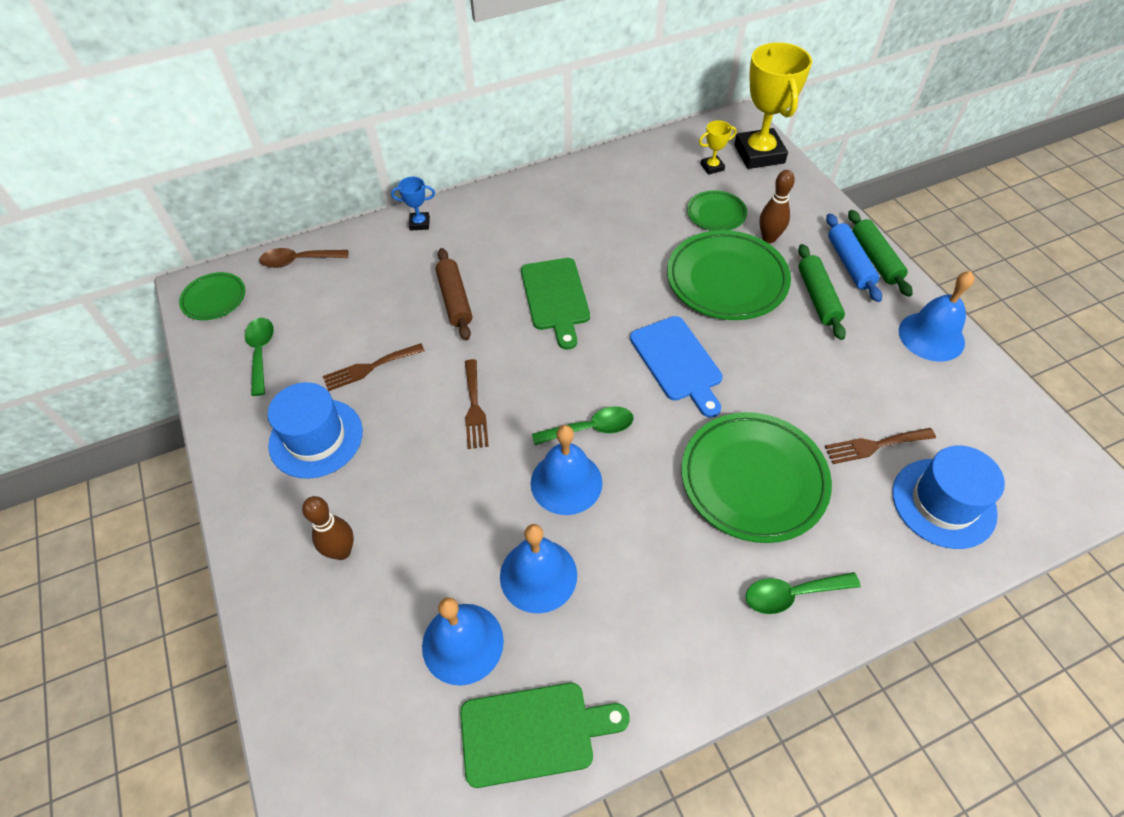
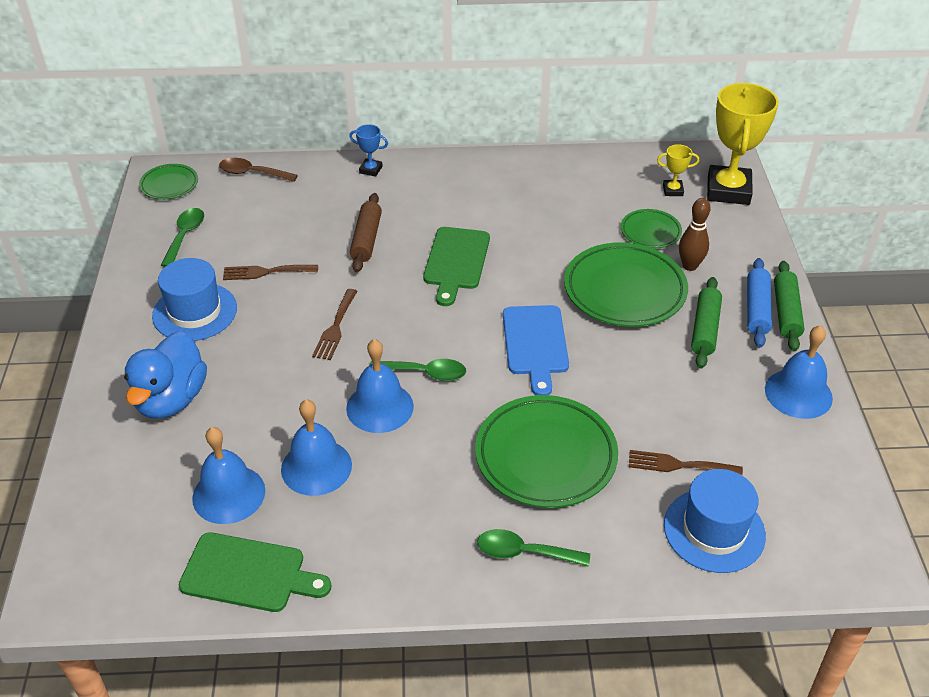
camera: 20 degrees right, 10 degrees down
brown bowling pin [302,496,354,560] -> blue duck [124,331,207,418]

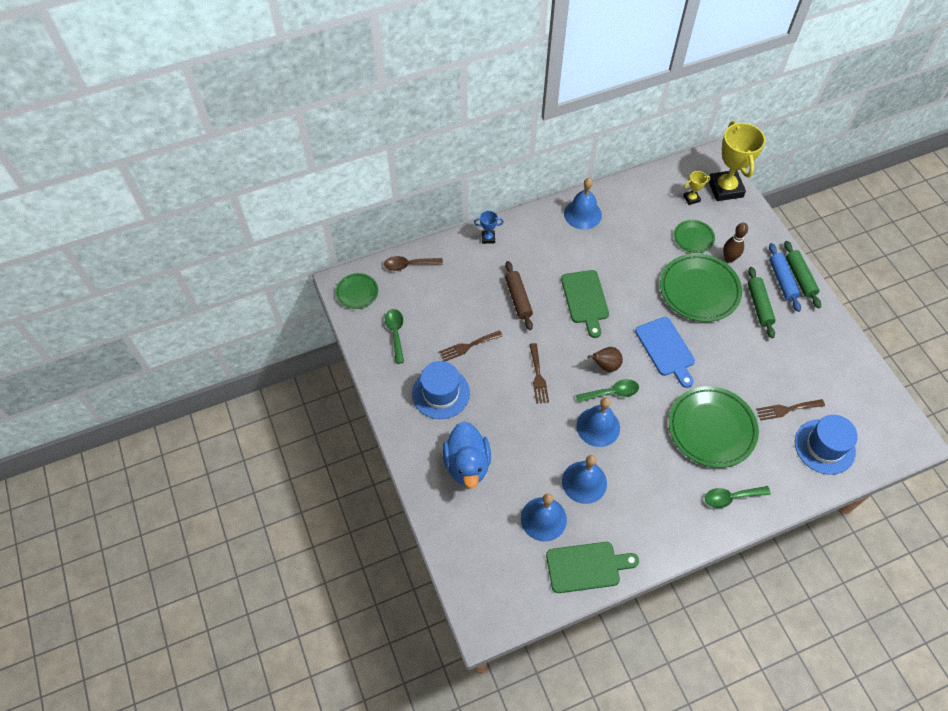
camera: 20 degrees left, 15 degrees up
blue bell [765,325,833,419] -> blue bell moved to [564,178,602,230]
none -> brown pear [588,347,623,372]

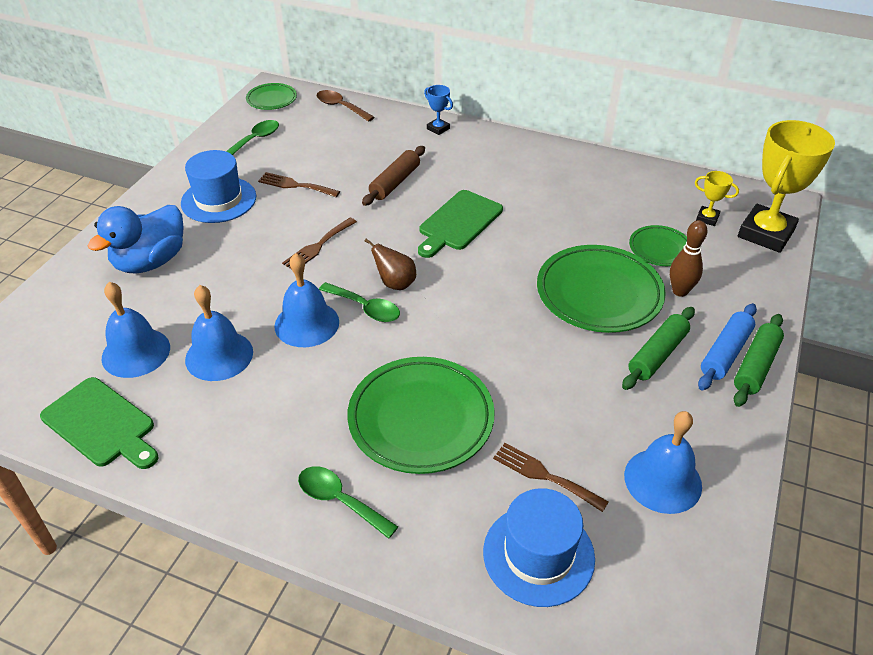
camera: 45 degrees right, 15 degrees down
blue bell [564,178,602,230] -> blue bell moved to [624,411,702,514]
blue cutting board [635,317,695,388] -> none

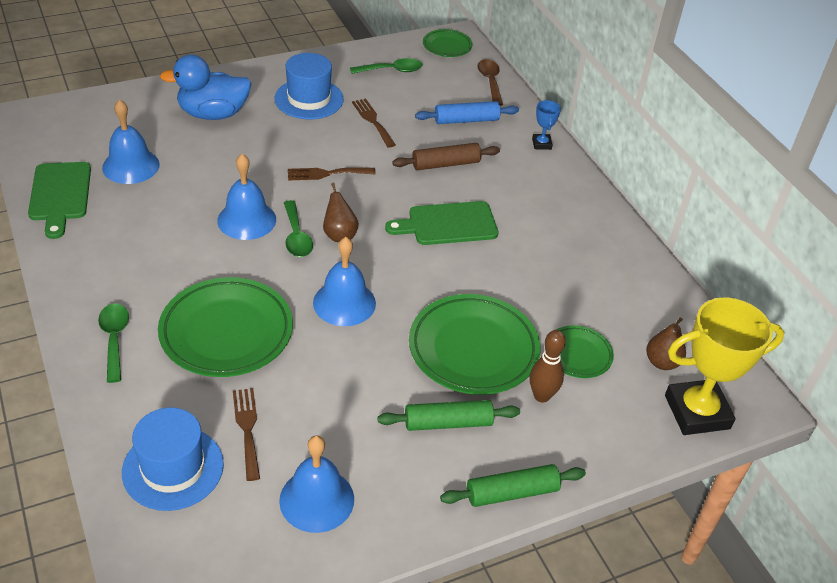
camera: 40 degrees right, 0 degrees up
blue bell [185,285,253,381] -> blue bell moved to [313,237,376,326]
yellow trophy [695,171,739,226] -> brown pear [646,317,686,370]
blue rolling pin [698,303,757,390] -> blue rolling pin moved to [415,101,519,124]

